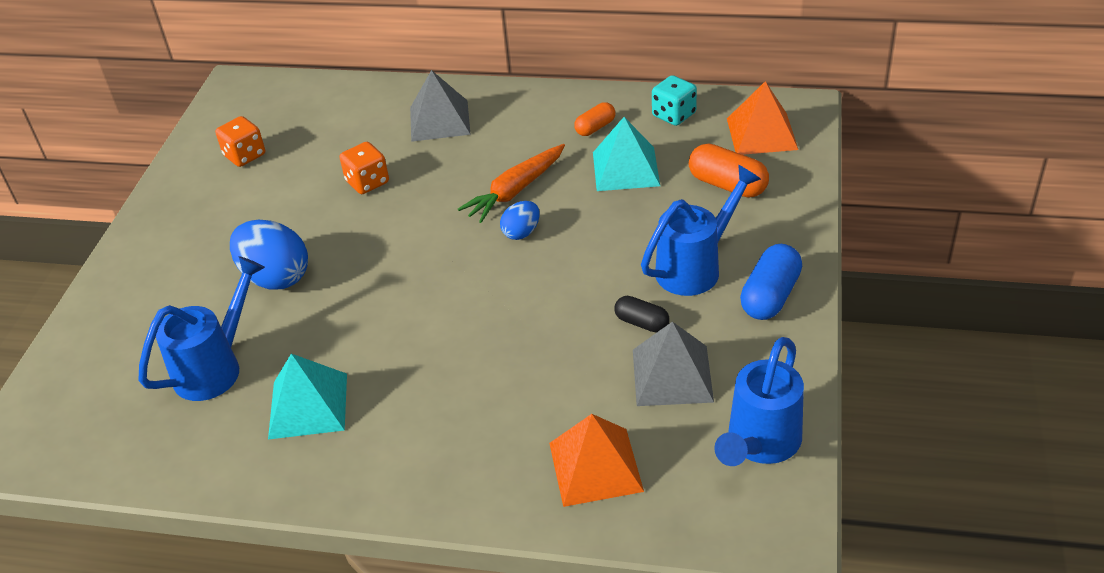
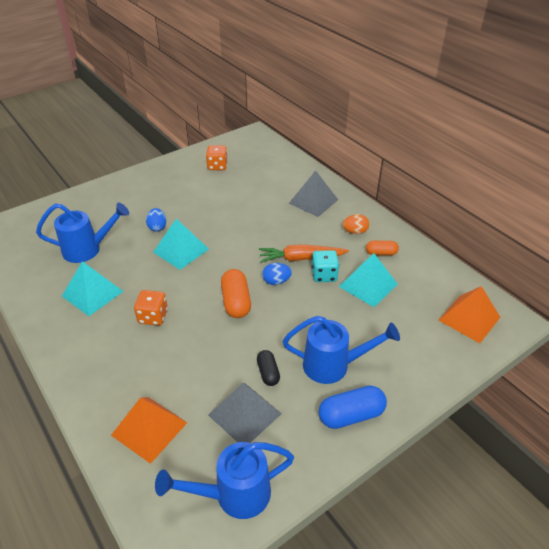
camera: 40 degrees right, 0 degrees up
blue egg [230,220,308,289] -> blue egg [146,208,166,231], size x0.54
orange dice [340,142,389,194] -> orange dice moved to [134,290,168,326]
turquoise dice [652,75,697,126] -> turquoise dice moved to [311,250,339,282]
orange capsule [689,143,769,198] -> orange capsule moved to [221,269,251,318]
none -> turquoise pyramid [153,219,209,270]
none -> orange egg [343,214,369,234]

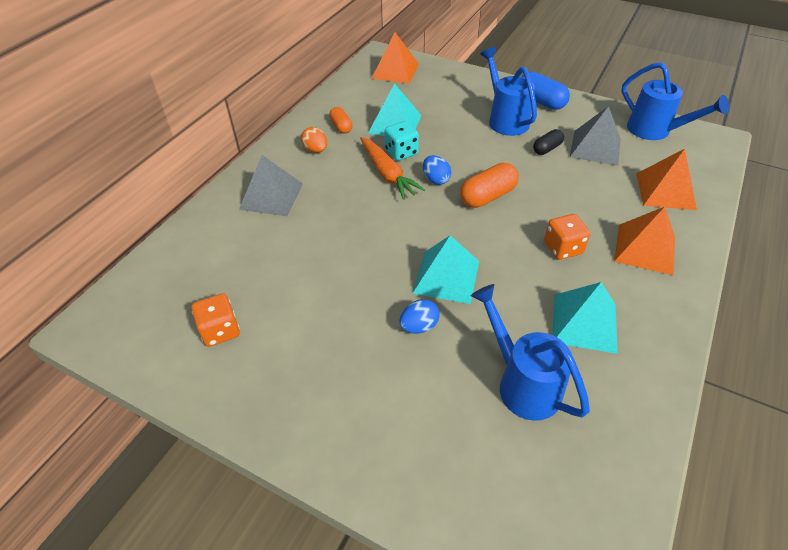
camera: 115 degrees left, 5 degrees up
none -> orange pyramid [614,207,675,275]

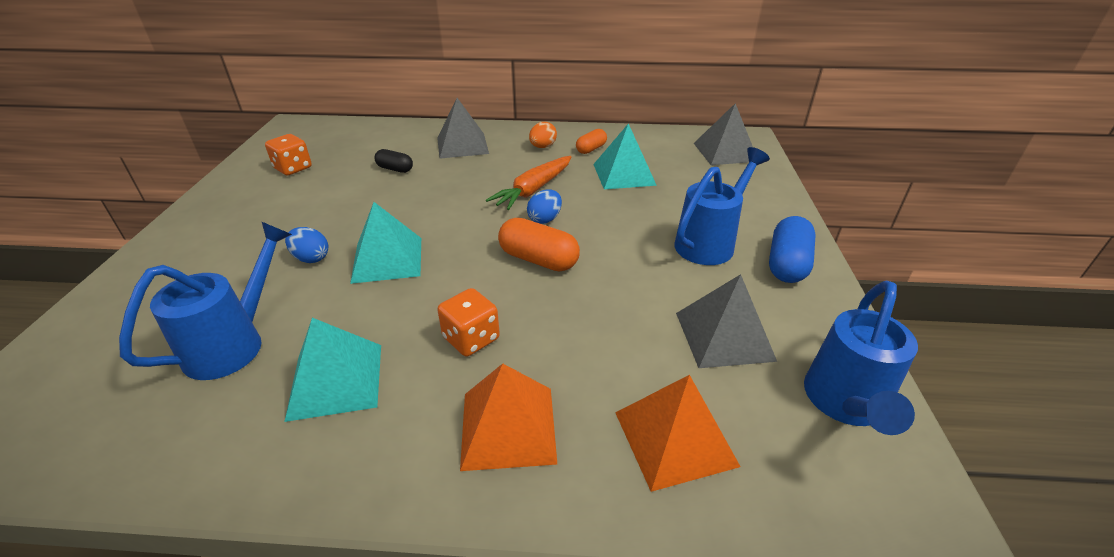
camera: 65 degrees right, 10 degrees down
orange pyramid [371,33,419,84] -> grey pyramid [694,103,753,165]
turquoise dice [385,121,419,161] -> none
black capsule [533,129,564,155] -> black capsule moved to [374,149,413,173]

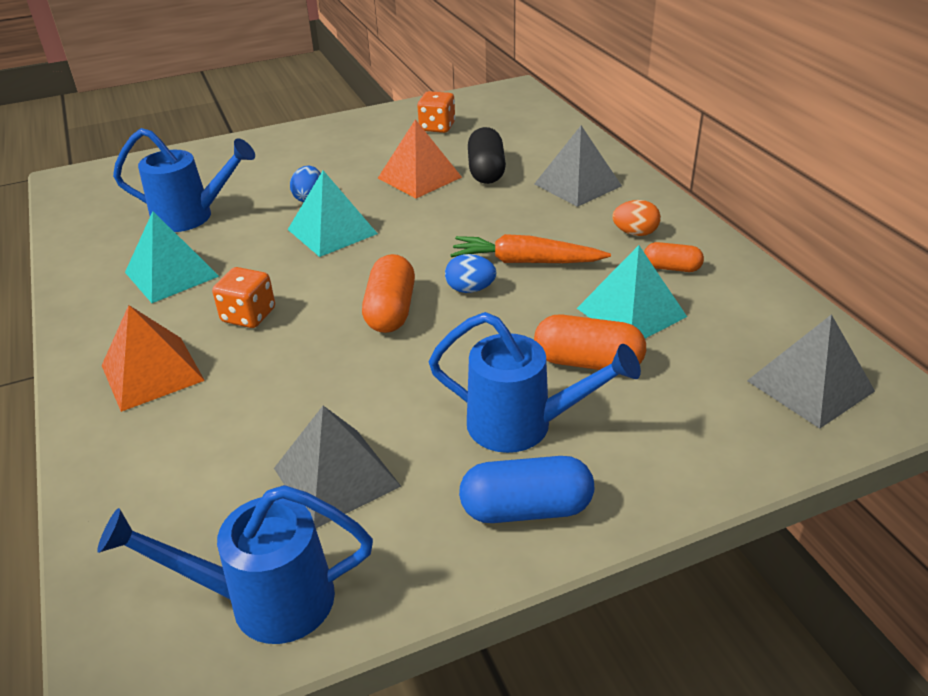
camera: 65 degrees right, 0 degrees up
black capsule [374,149,413,173] -> black capsule [468,127,506,184], size x1.64
orange pyramid [615,375,741,492] -> orange pyramid moved to [378,119,462,198]
none -> orange capsule [534,314,646,370]

